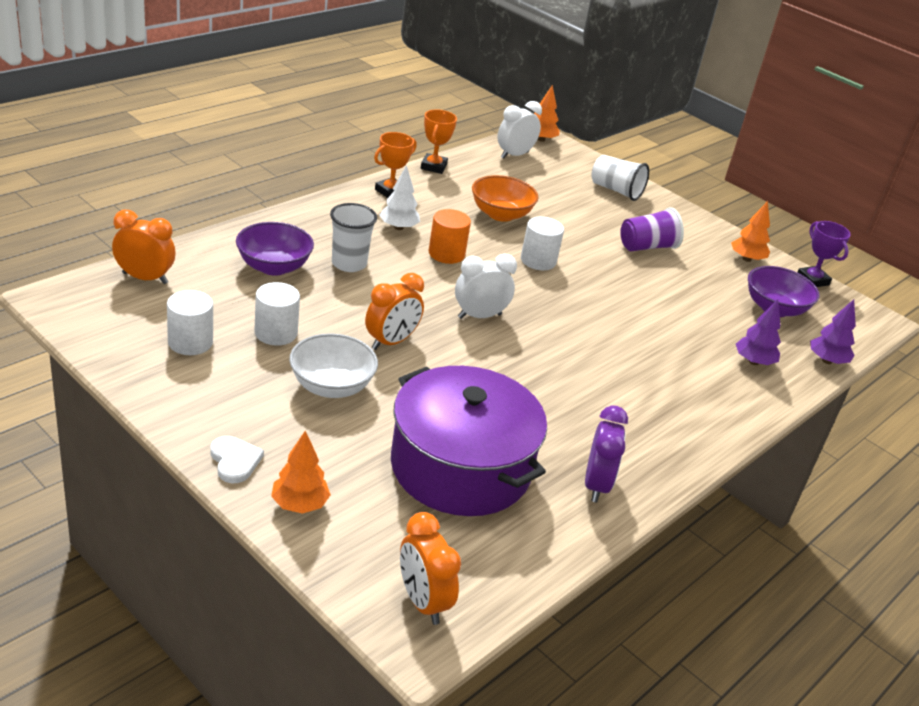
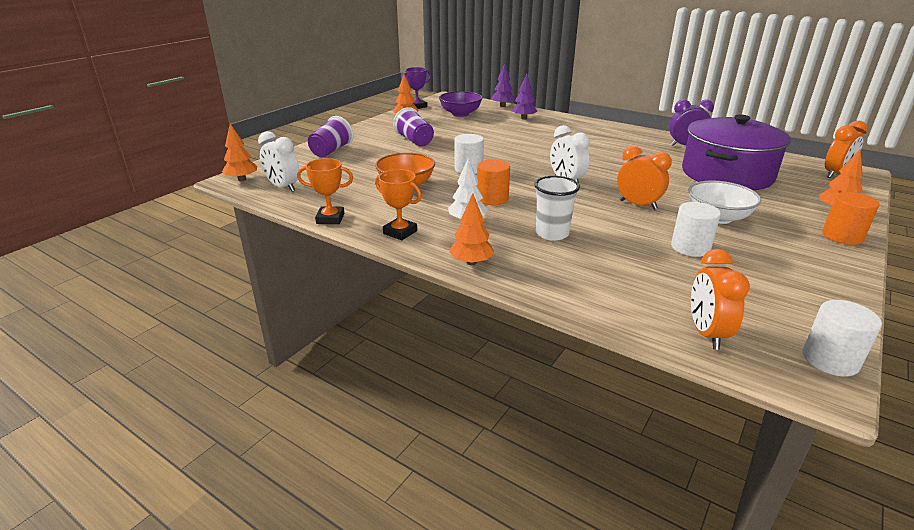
camera: 95 degrees left, 5 degrees down
white cylinder [167,290,213,355] -> white cylinder moved to [803,300,882,377]
white heart [211,436,264,483] -> orange cylinder [822,192,879,245]
purple bowl [236,222,314,276] -> none
white cup [591,155,649,201] -> purple cup [308,116,353,157]
none -> orange tree [449,193,494,265]

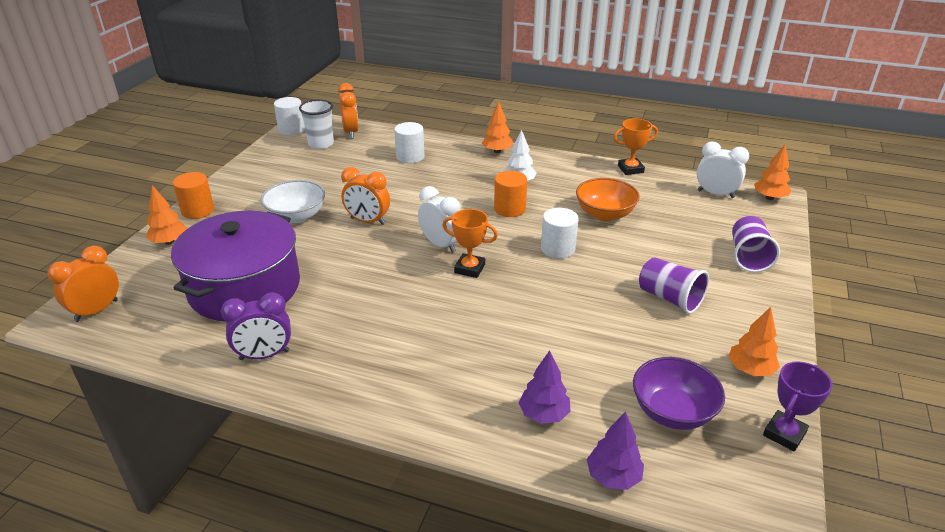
camera: 165 degrees right, 5 degrees up
orange trophy [375,169,422,240] -> orange trophy moved to [442,209,498,278]
white cup [534,176,580,241] -> white cup moved to [299,100,334,149]
white cylinder [671,202,721,257] -> white cylinder moved to [394,122,424,163]

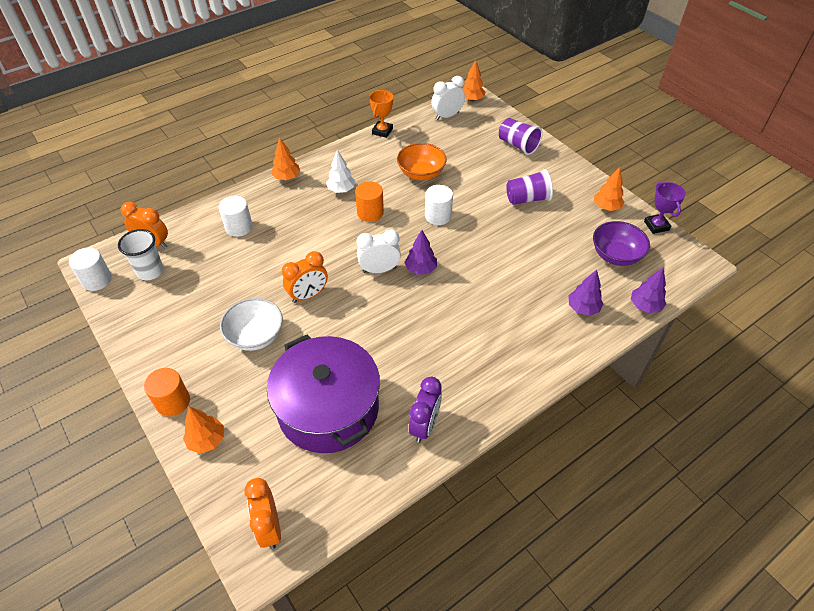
camera: 55 degrees left, 15 degrees up
orange trophy [442,209,498,278] -> purple tree [404,230,437,275]

